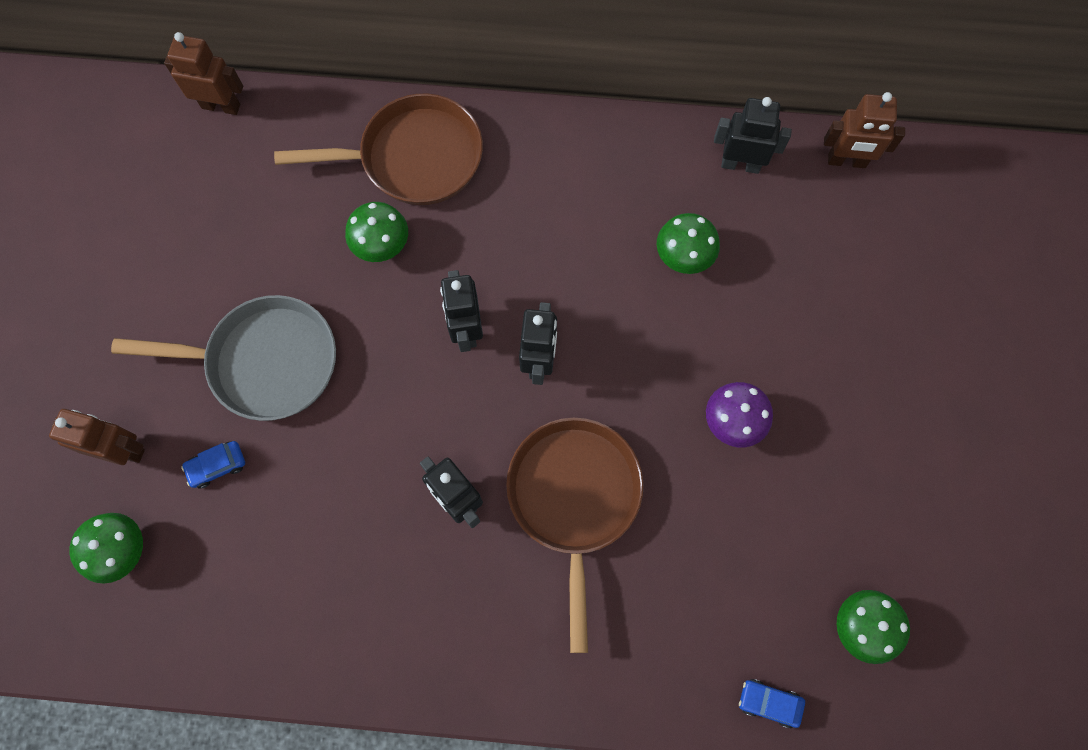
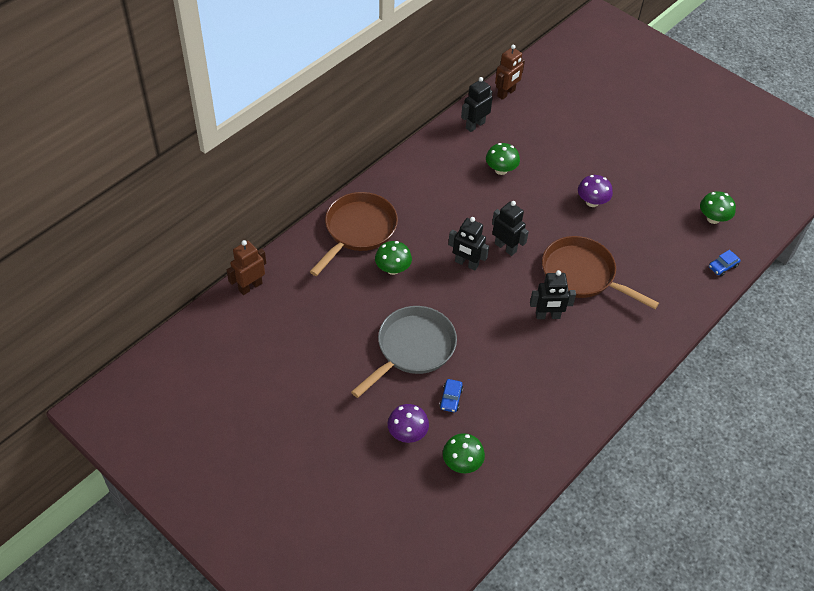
camera: 55 degrees left, 20 degrees down
brown robot [49,409,145,465] -> purple mushroom [388,404,429,443]

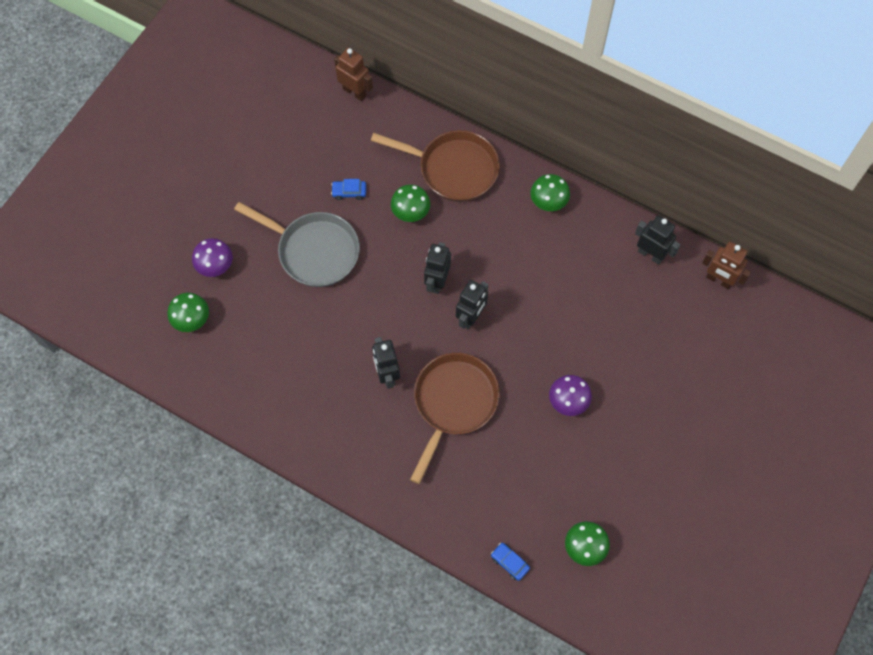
camera: 80 degrees right, 15 degrees up
blue car [439,379,463,412] -> blue car moved to [331,179,366,200]
green mushroom [486,143,520,175] -> green mushroom moved to [530,174,570,211]

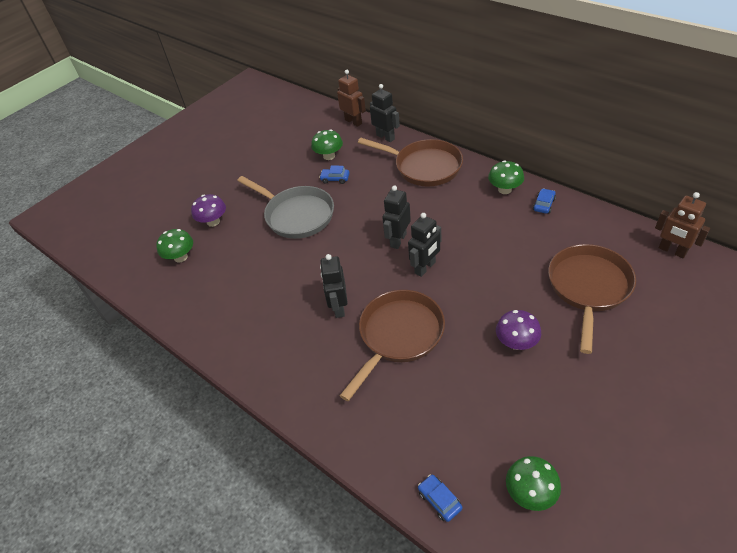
camera: 15 degrees right, 20 degrees down
green mushroom [391,185,430,222] -> green mushroom moved to [311,129,343,160]
black robot [635,215,681,264] -> black robot moved to [370,84,400,142]
none -> blue car [533,188,556,214]
none -> brown pan [548,244,636,354]

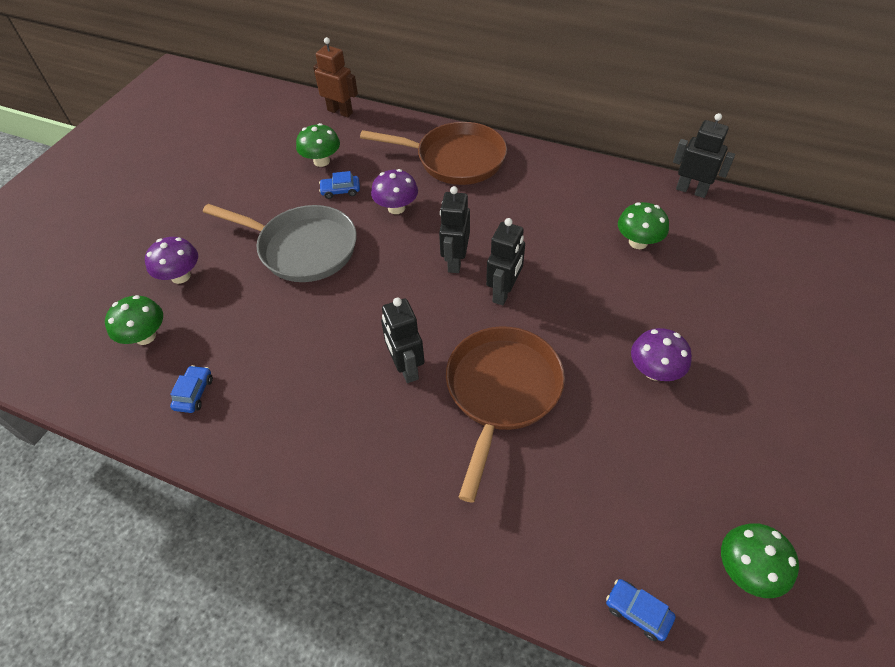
camera: 20 degrees left, 5 degrees up
black robot [370,84,400,142] -> black robot moved to [673,113,735,198]
green mushroom [488,161,524,194] -> green mushroom moved to [618,202,669,249]
blue car [533,188,556,214] -> blue car moved to [170,365,213,413]
brown pan [548,244,636,354] -> none
brown robot [655,192,710,258] -> none
none -> purple mushroom [371,169,418,214]

